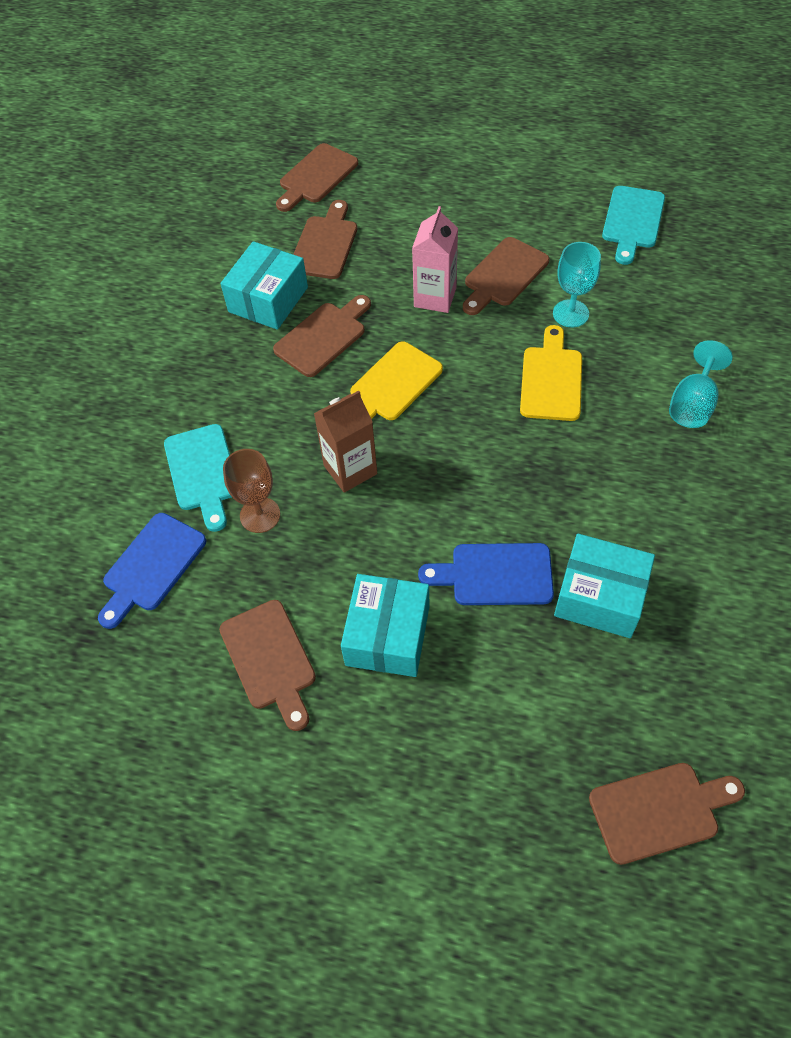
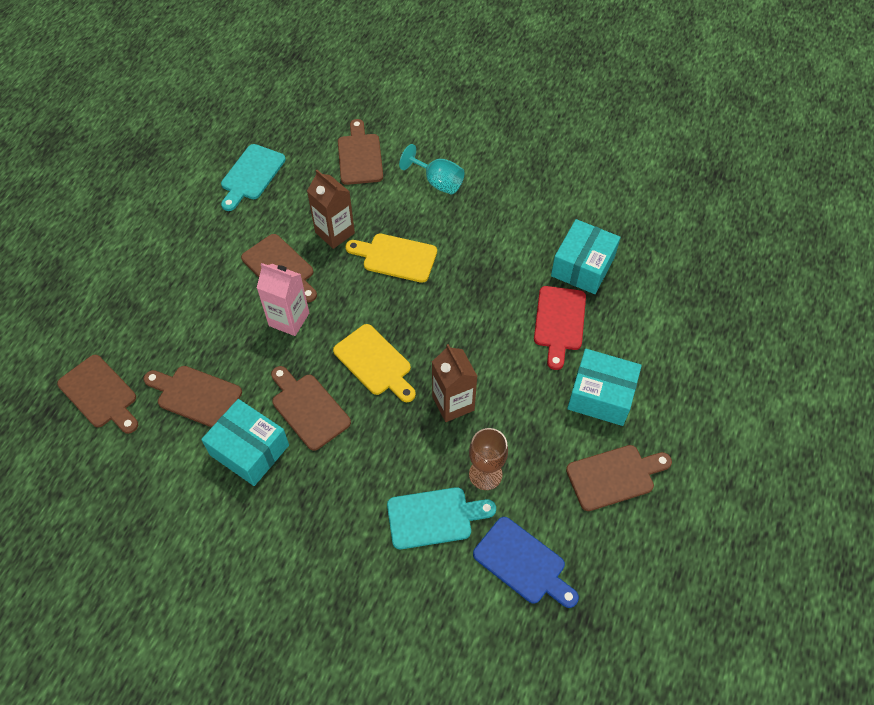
camera: 85 degrees left, 0 degrees up
blue cutting board [418,543,554,605] -> red cutting board [534,286,586,370]
turquoise goblet [553,242,601,328] -> brown carton [307,170,355,249]
brown cutting board [589,763,745,865] -> brown cutting board moved to [338,119,383,185]
turquoise cutting board [602,186,665,265] -> turquoise cutting board turned 90 degrees clockwise [221,144,286,211]

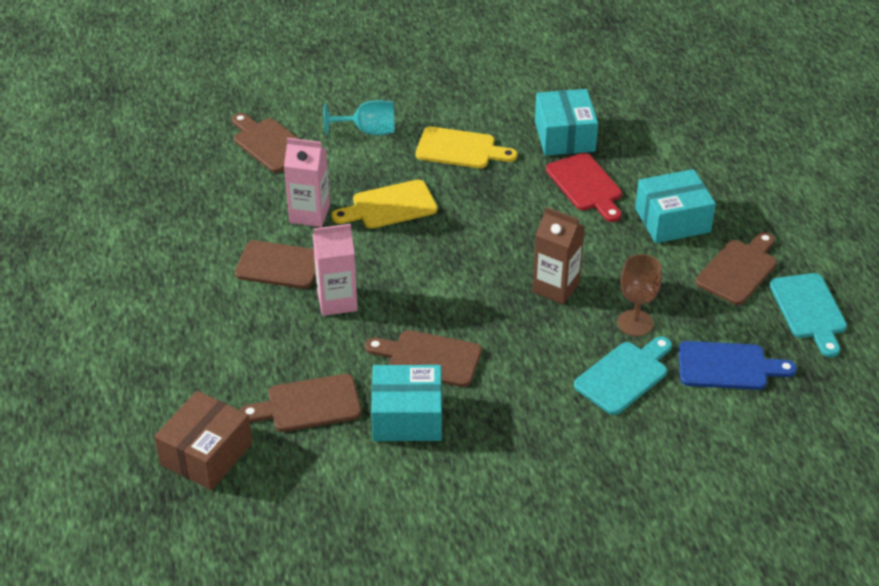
camera: 35 degrees left, 15 degrees down
brown cutting board [57,355,138,434] -> brown box [154,391,252,490]
turquoise cutting board [221,144,286,211] -> turquoise cutting board moved to [770,273,847,357]
brown carton [307,170,355,249] -> pink carton [284,138,330,227]
yellow cutting board [333,324,416,402] -> yellow cutting board moved to [416,126,517,168]

